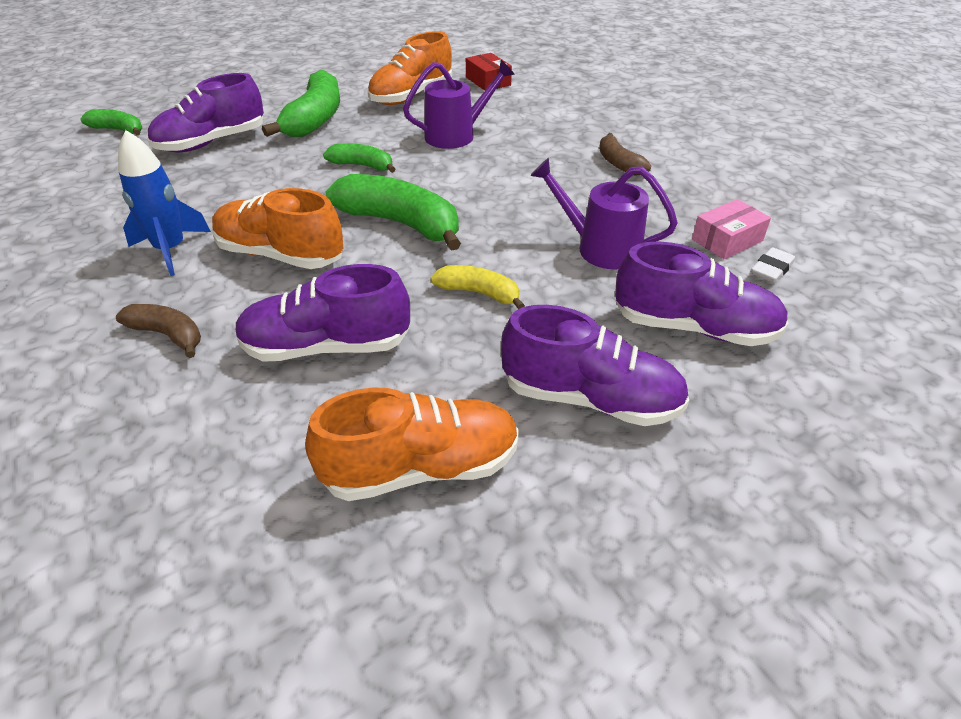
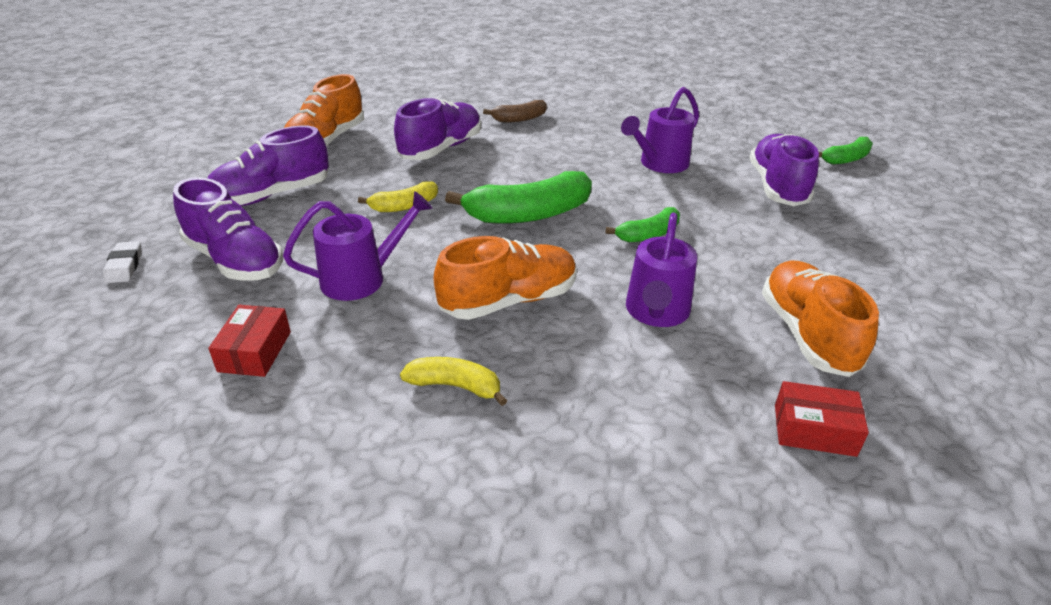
camera: 130 degrees right, 5 degrees down
blue rocket [118,130,211,276] -> none
orange shoe [212,188,343,269] -> orange shoe moved to [434,236,577,320]
green banana [262,70,340,137] -> none
brown banana [599,133,651,176] -> yellow banana [400,357,508,406]
purple shoe [615,241,788,346] -> purple shoe turned 105 degrees counterclockwise [173,177,283,281]
pink box [692,199,771,259] -> red box [208,305,291,377]
white eraser [751,247,795,283] -> white eraser moved to [103,241,142,283]
none -> purple watering can [621,87,699,173]

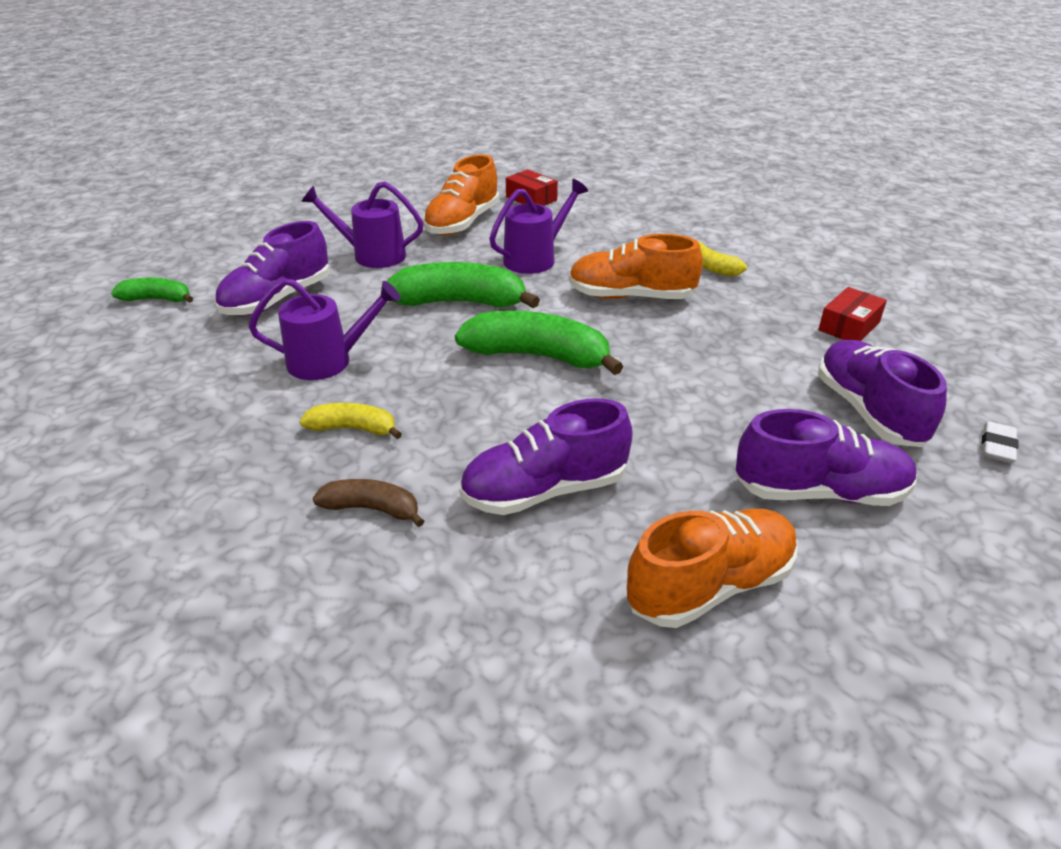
camera: 145 degrees left, 0 degrees up
purple watering can [283,191,433,301] -> purple watering can moved to [301,182,424,268]
yellow banana [358,181,438,212] -> yellow banana moved to [300,403,402,439]
green banana [605,207,680,242] -> green banana [387,262,540,308], size x1.82

